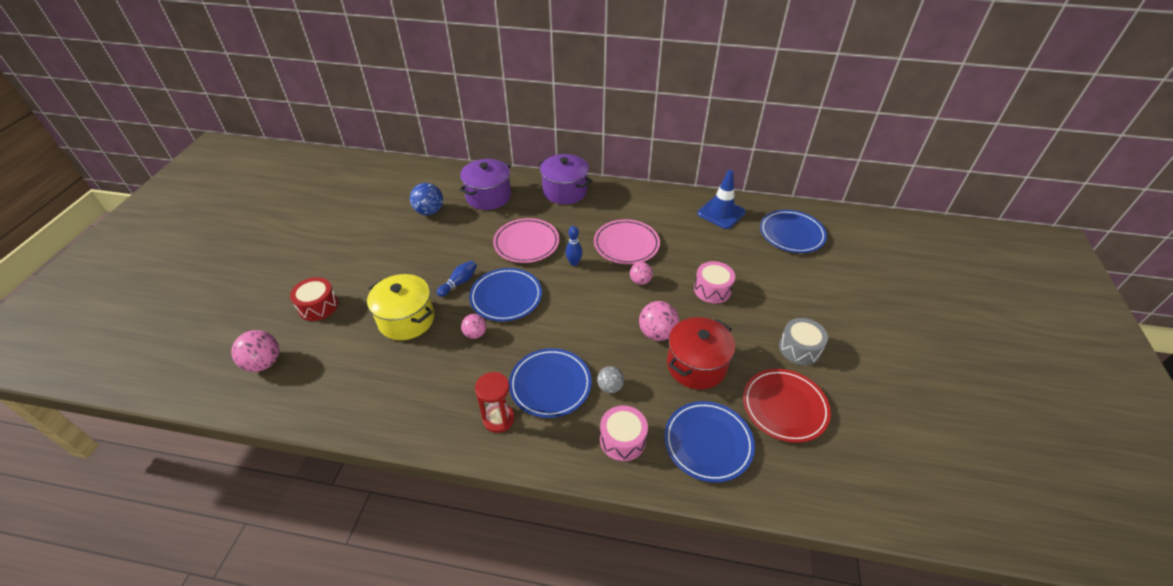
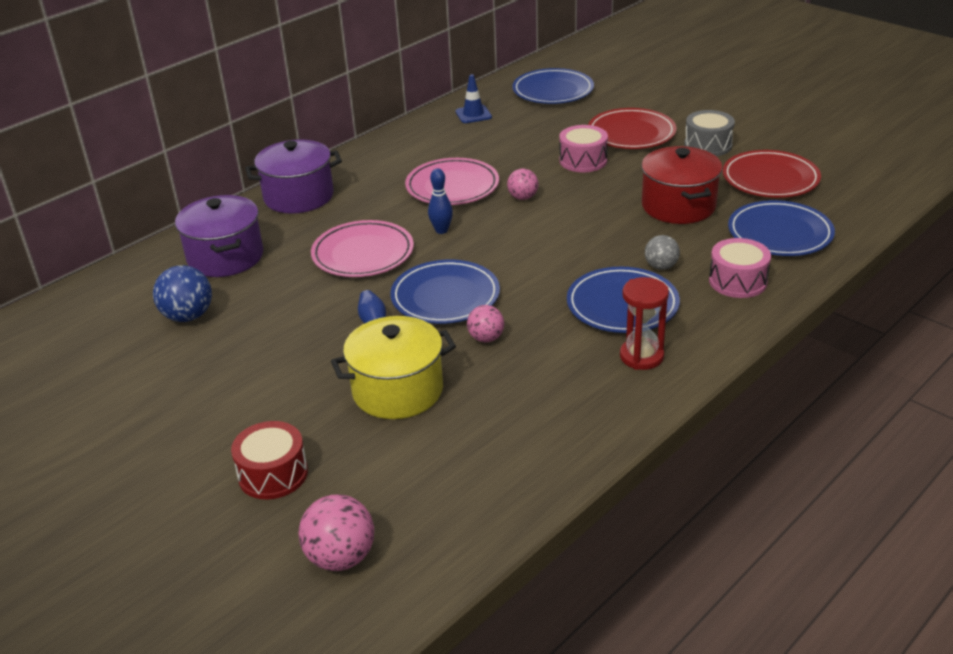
camera: 55 degrees left, 10 degrees down
pink ball [639,301,679,341] -> none
blue traffic cone [697,170,746,229] -> blue traffic cone [455,74,492,123], size x0.62
none -> red plate [588,108,677,149]

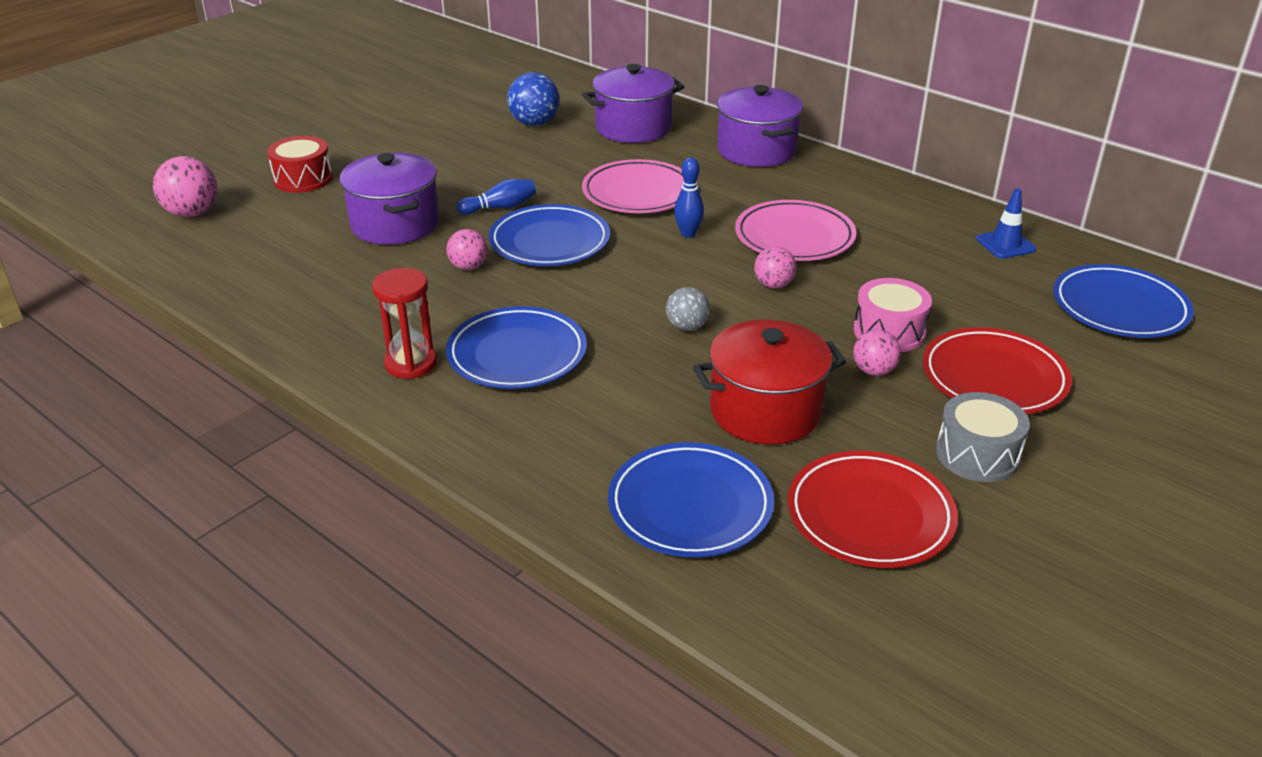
camera: 85 degrees right, 0 degrees up
yellow pot [331,316,456,419] -> purple pot [339,153,439,245]
grey ball [645,235,680,270] -> grey ball moved to [666,287,710,331]
pink drum [709,238,771,298] -> none
none -> pink ball [853,329,901,376]

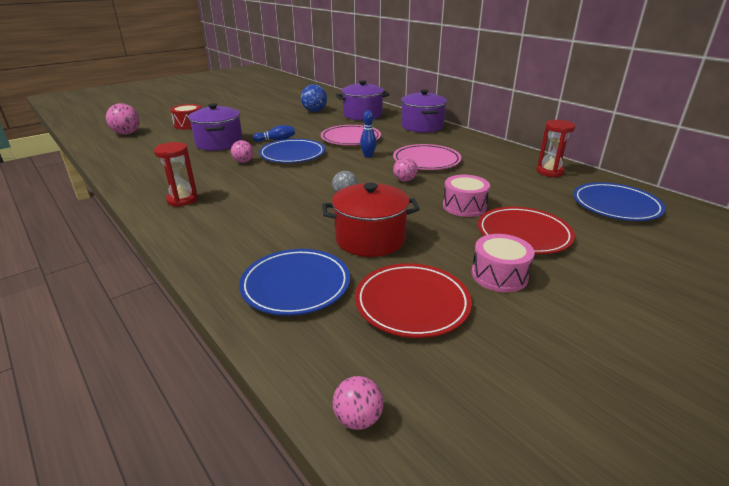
camera: 10 degrees right, 5 degrees down
blue plate [446,306,587,389] -> none
pink ball [853,329,901,376] -> pink ball moved to [333,376,384,430]
grey drum [936,392,1030,482] -> pink drum [472,234,534,292]
blue traffic cone [976,188,1036,259] -> red hourglass [536,120,575,177]

